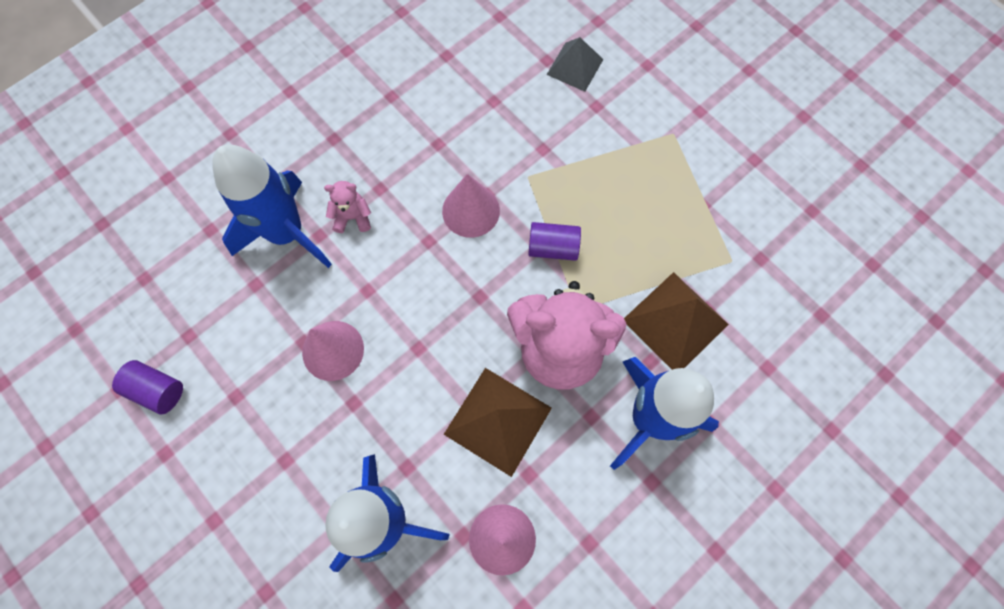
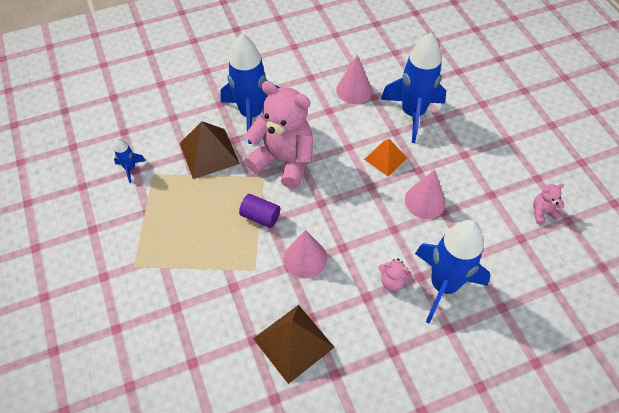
camera: 160 degrees left, 15 degrees down
purple cylinder [112,360,183,414] -> pink teddy bear [533,184,564,225]
brown pyramid [444,368,552,477] -> brown pyramid moved to [253,305,335,384]
grey pyramid [547,37,604,92] -> none
none -> blue rocket [114,138,146,183]
none -> orange pyramid [364,139,407,176]

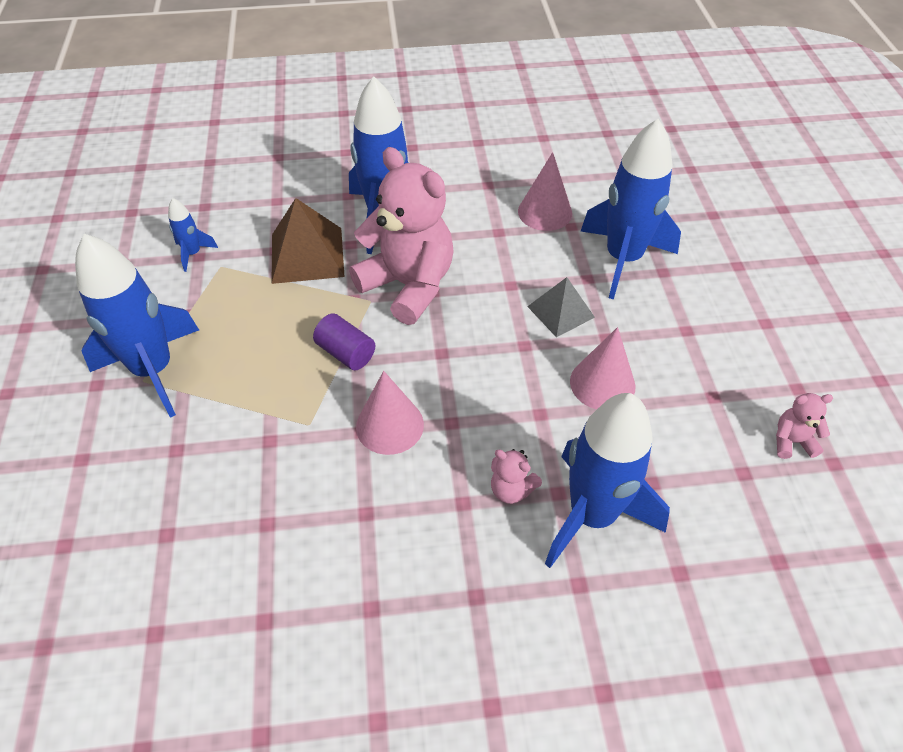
camera: 15 degrees right, 5 degrees down
brown pyramid [253,305,335,384] -> none
orange pyramid [364,139,407,176] -> grey pyramid [527,277,595,337]
none -> blue rocket [75,234,199,418]

